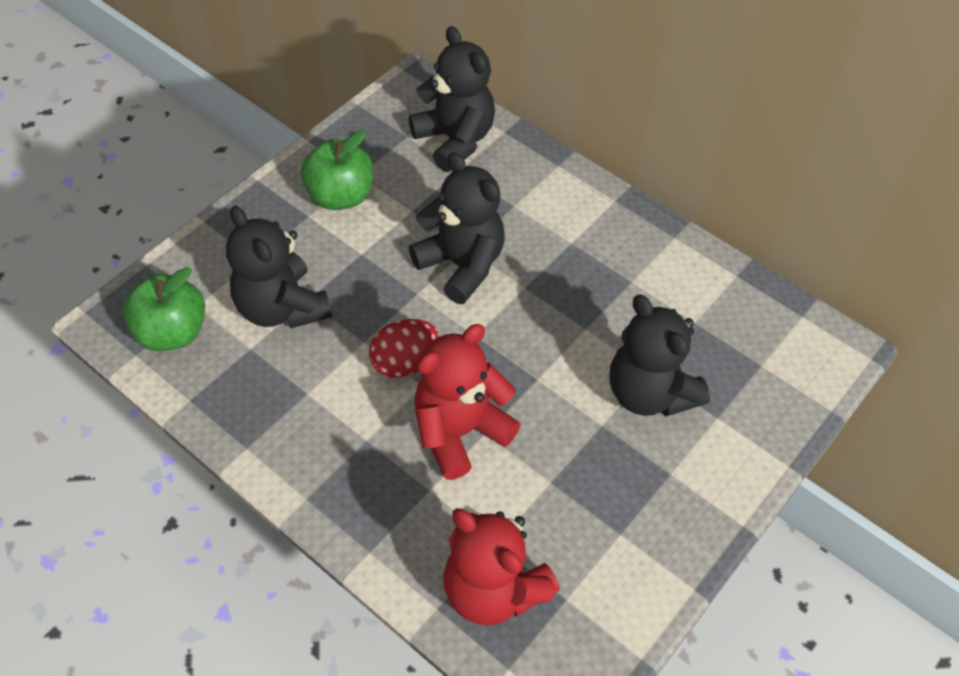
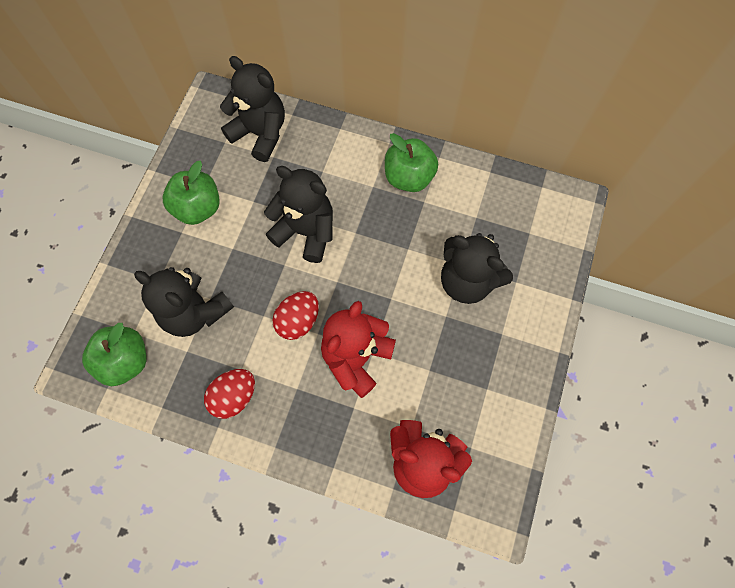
camera: 20 degrees left, 15 degrees up
none -> red egg [204,369,255,419]
none -> green apple [385,133,438,192]

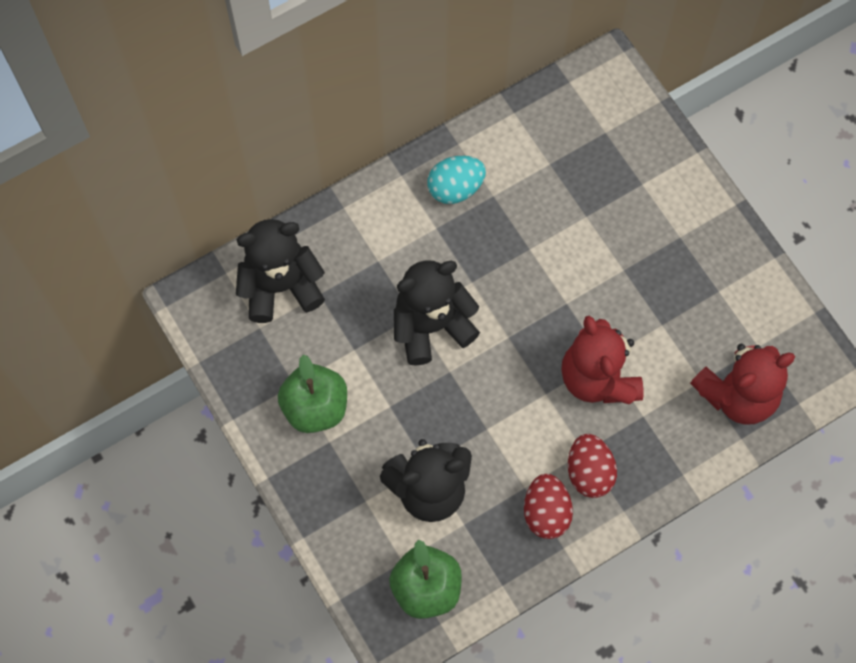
camera: 50 degrees left, 0 degrees up
red egg [273,291,319,340] -> red egg moved to [568,434,617,498]
green apple [385,133,438,192] -> turquoise egg [427,156,486,204]
black teddy bear [441,233,513,304] -> none

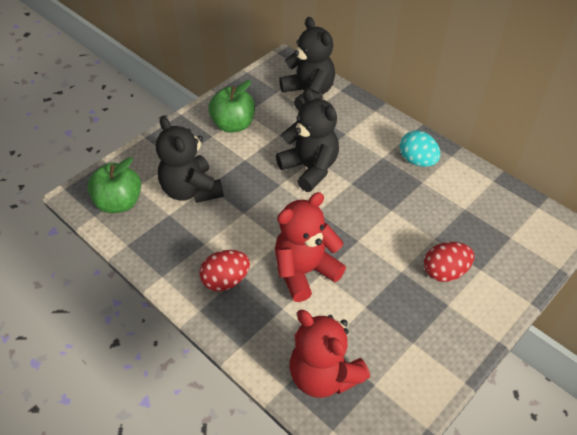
camera: 75 degrees right, 20 degrees down
red egg [524,474,573,539] -> red egg moved to [424,242,474,282]

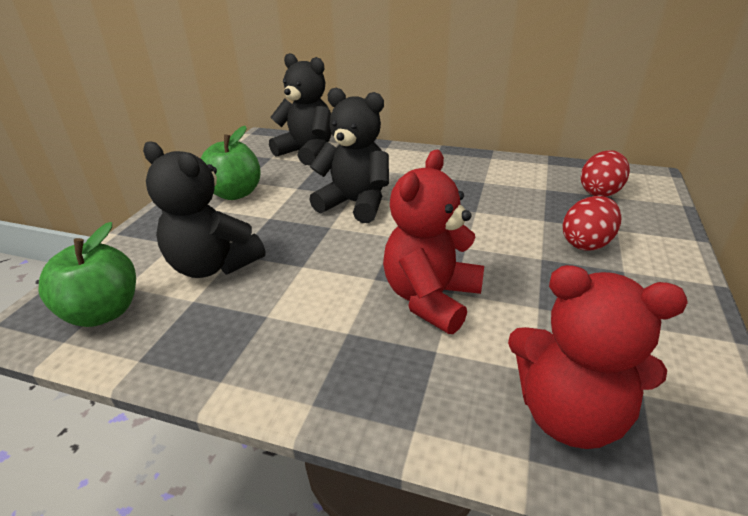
camera: 25 degrees left, 15 degrees down
red egg [199,250,250,291] -> red egg moved to [581,150,630,197]
turquoise egg [400,130,441,167] -> none

